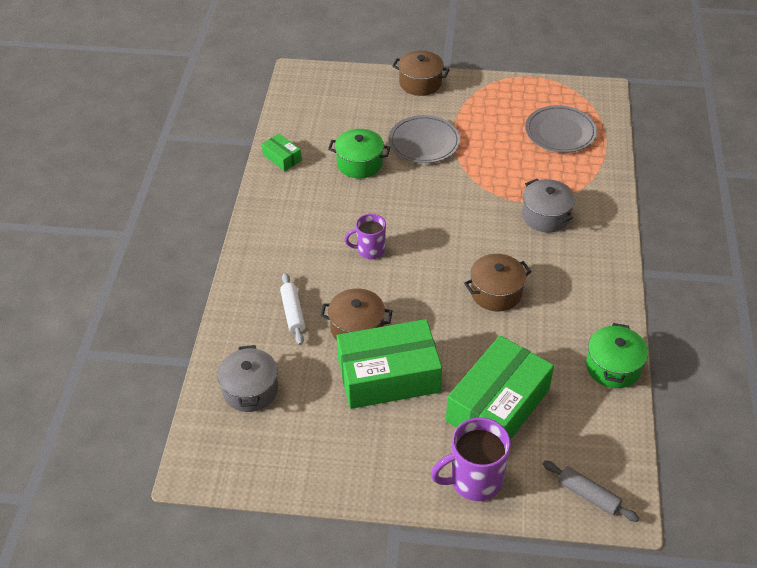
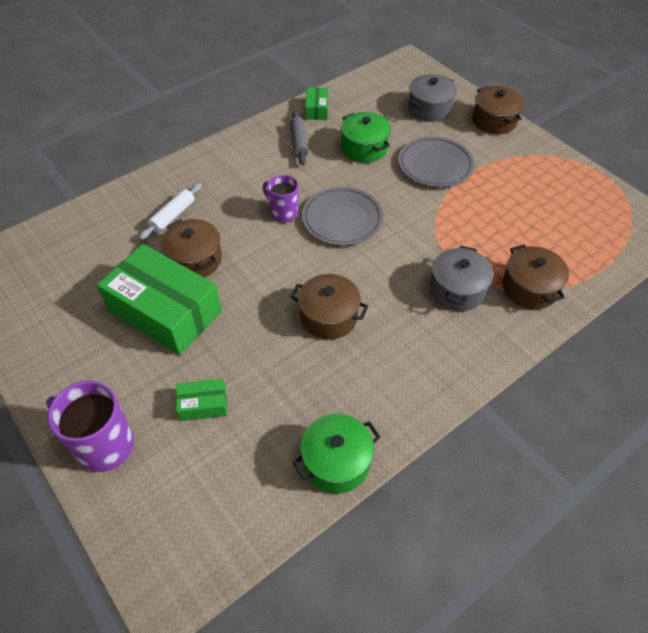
camera: 45 degrees right, 5 degrees up
grey pot [217,345,278,412] -> grey pot moved to [408,74,457,122]
green box [446,336,554,440] -> green box [176,378,227,421], size x0.44
grey plate [525,105,597,153] -> grey plate moved to [302,187,383,246]
grey rolling pin [543,461,639,522] -> grey rolling pin moved to [290,111,309,165]
none -> brown pot [503,244,569,310]

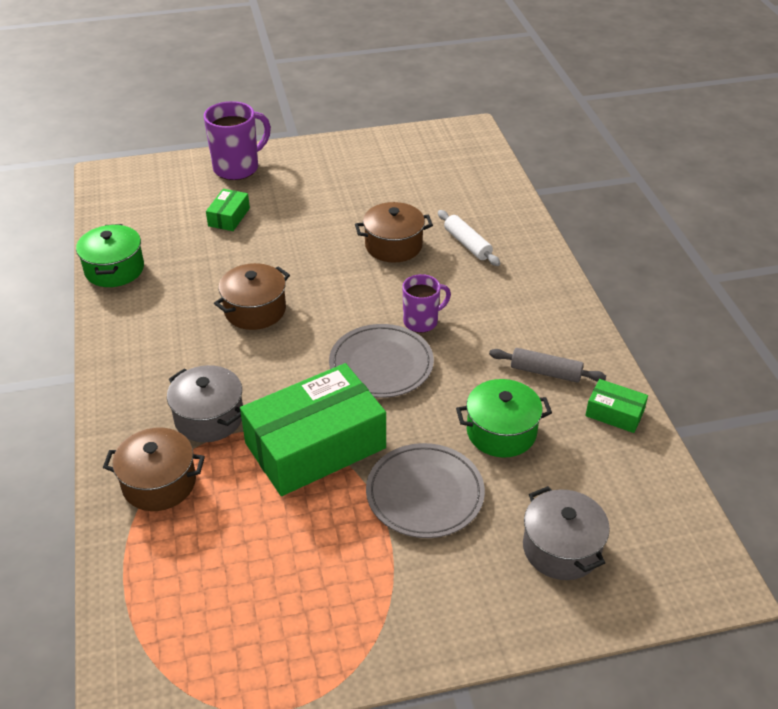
camera: 115 degrees right, 10 degrees down
green box [97,244,222,355] -> green box moved to [240,363,386,496]
brown pot [473,86,524,134] -> none

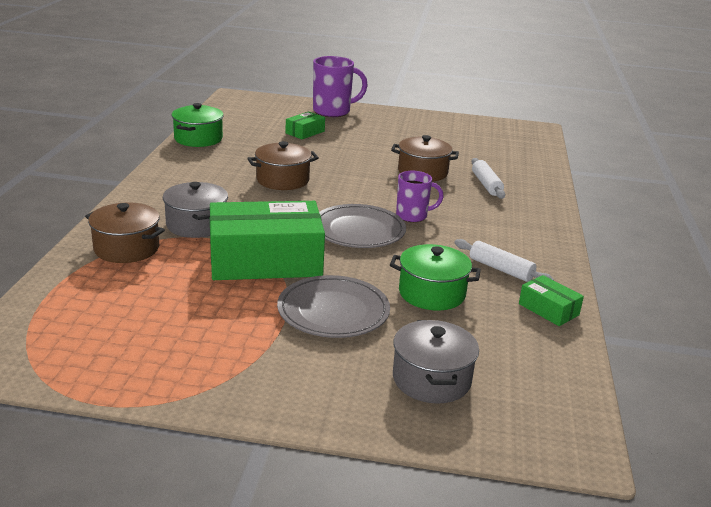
camera: 20 degrees right, 15 degrees down
grey rolling pin [489,348,606,383] -> white rolling pin [454,239,554,282]

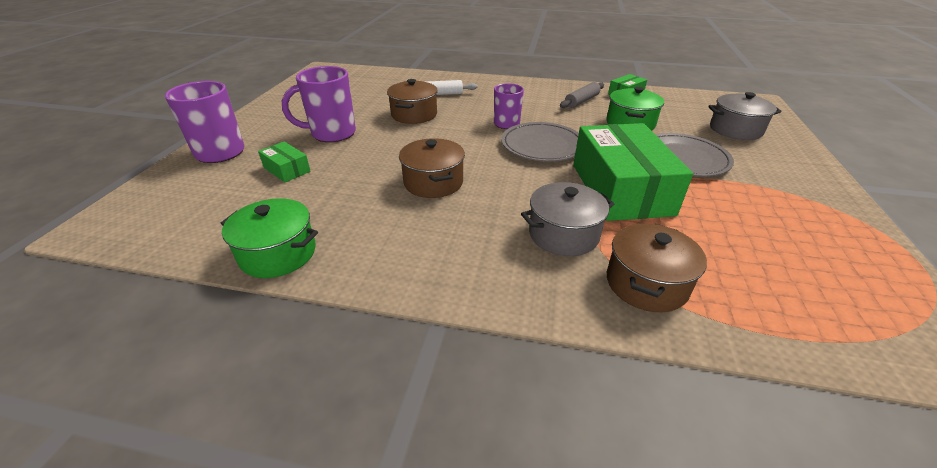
camera: 85 degrees left, 10 degrees up
white rolling pin [454,239,554,282] -> grey rolling pin [560,82,604,108]
none -> purple mug [282,66,356,142]

